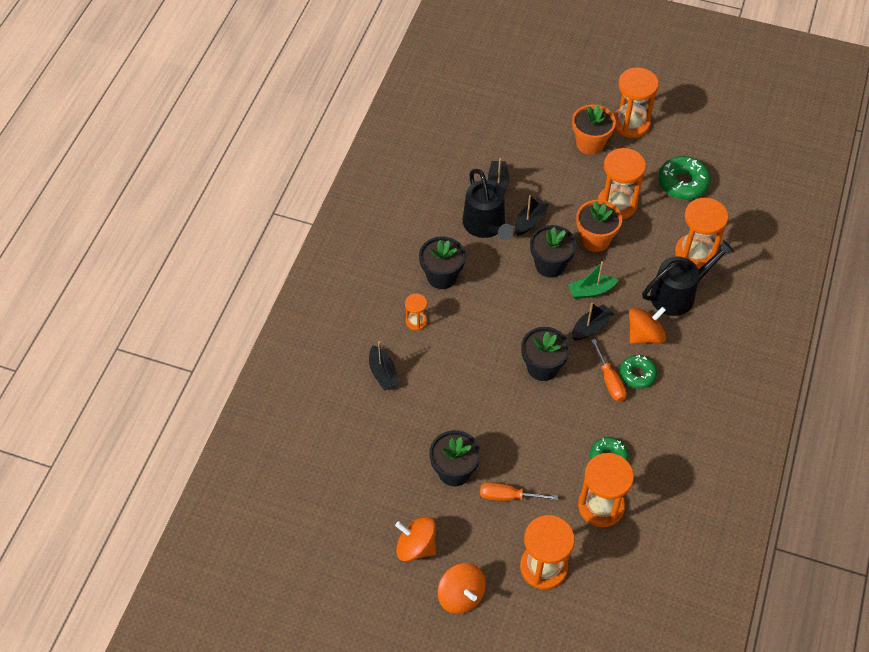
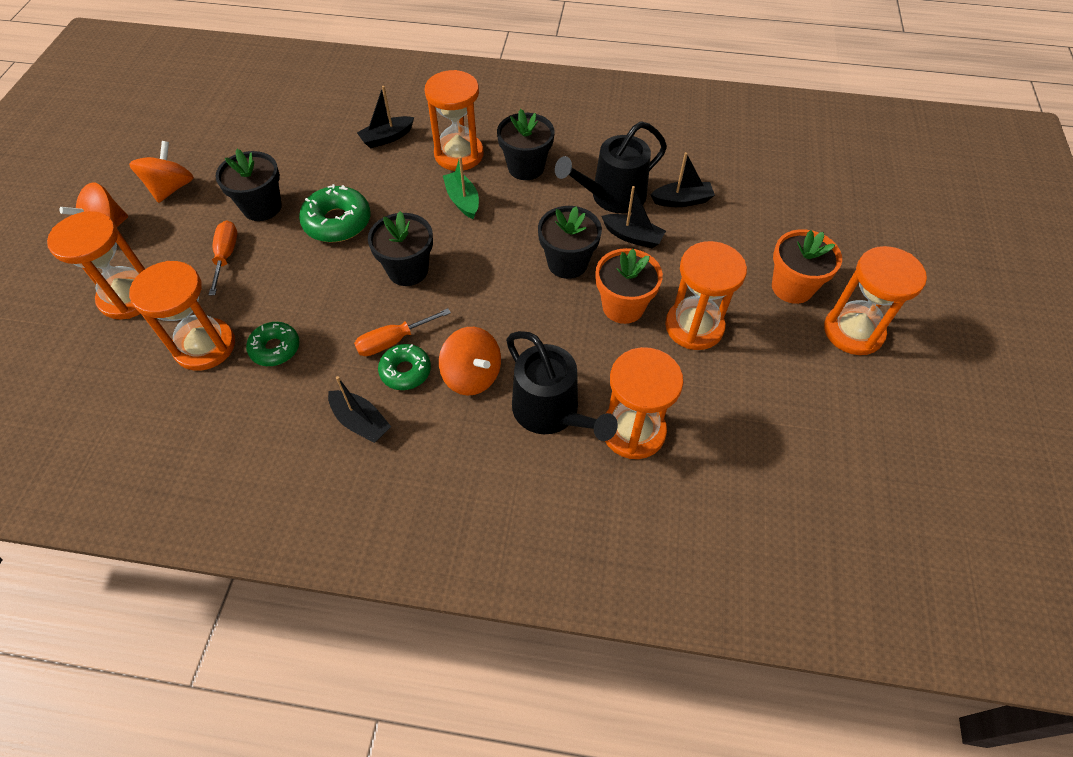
camera: 80 degrees right, 0 degrees up
orange hourglass [405,294,427,331] -> orange hourglass [425,70,484,171], size x1.95
green boat [568,261,618,299] -> green boat moved to [443,156,479,219]
black boat [572,303,614,341] -> black boat moved to [328,376,391,443]
green donut [658,156,711,200] -> green donut moved to [299,184,371,243]

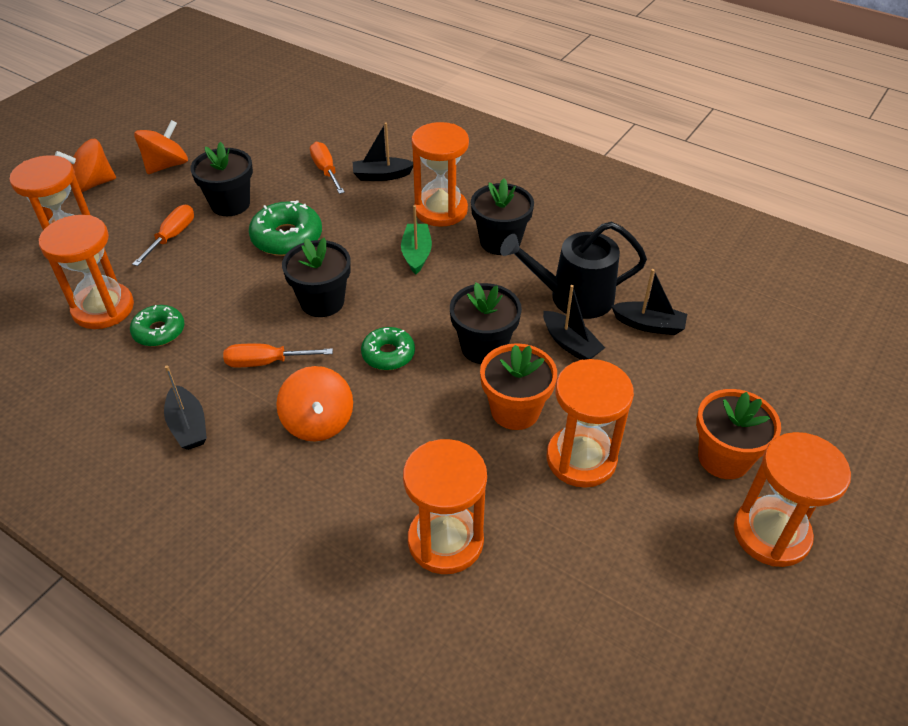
camera: 25 degrees right, 10 degrees down
green donut [378,344,431,390] -> green donut moved to [361,327,415,370]
black watering can [506,331,618,441] -> none
none -> orange screwdriver [310,142,345,194]

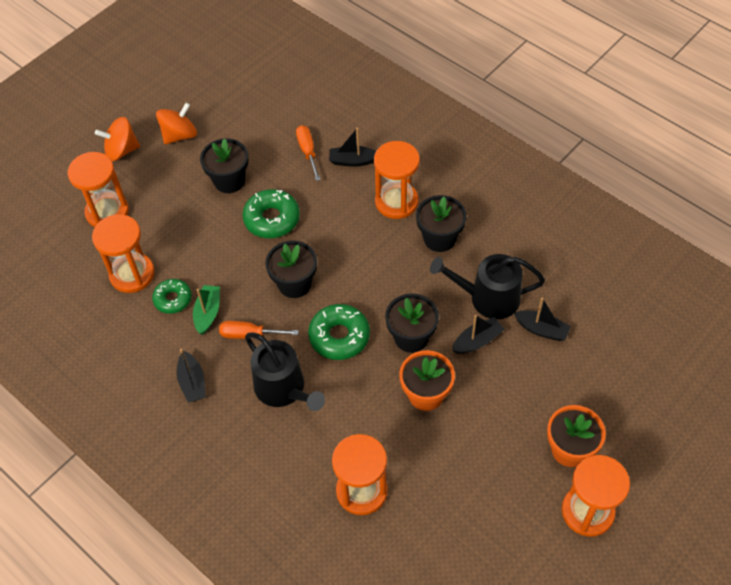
camera: 10 degrees right, 10 degrees up
orange screwdriver [132,205,194,266] -> none
orange spinning top [276,366,353,442] -> black watering can [245,332,325,411]
green donut [361,327,415,370] -> green donut [308,304,370,360], size x1.53
green boat [401,205,432,274] -> green boat moved to [193,285,220,335]
black boat [543,285,605,360] -> black boat turned 90 degrees counterclockwise [452,315,505,354]
orange hourglass [546,359,634,488] -> none

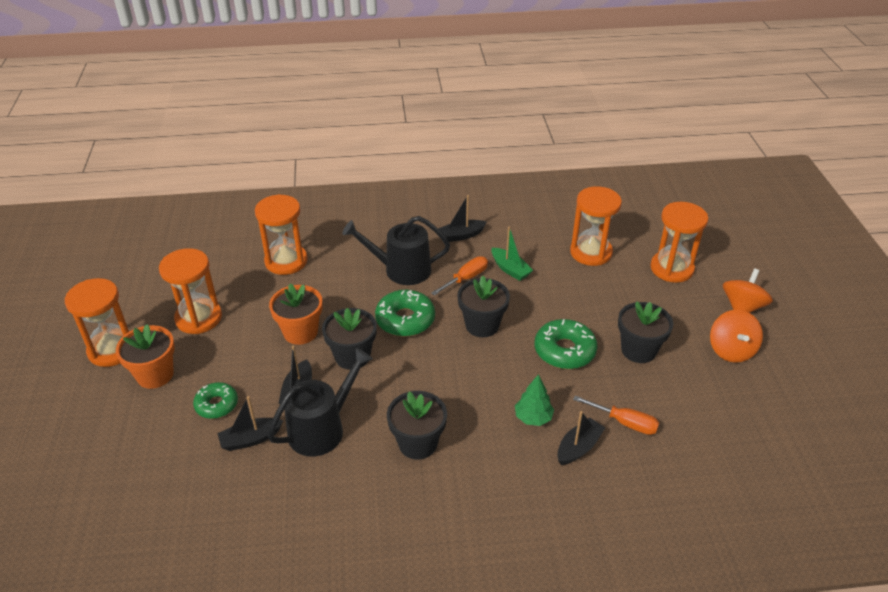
camera: 130 degrees right, 15 degrees down
green donut [152,279,192,314] -> green donut moved to [193,382,238,419]
black boat [177,349,205,403] -> black boat turned 45 degrees counterclockwise [438,195,487,242]
orange hourglass [374,141,420,219] -> orange hourglass moved to [159,248,222,334]
none -> green tree [515,374,554,426]

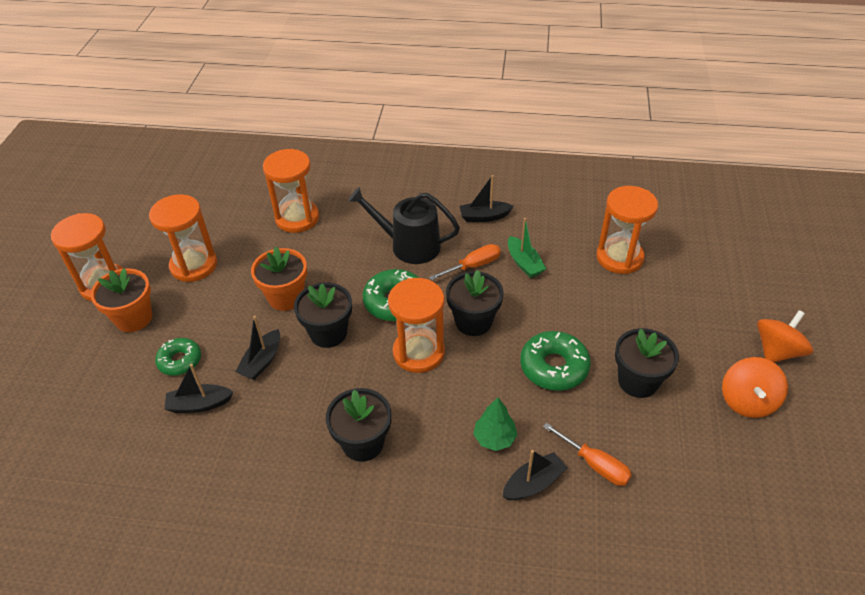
camera: 15 degrees right, 5 degrees up
black watering can [268,348,373,456] -> none
orange hourglass [650,202,708,283] -> orange hourglass moved to [388,278,445,373]

